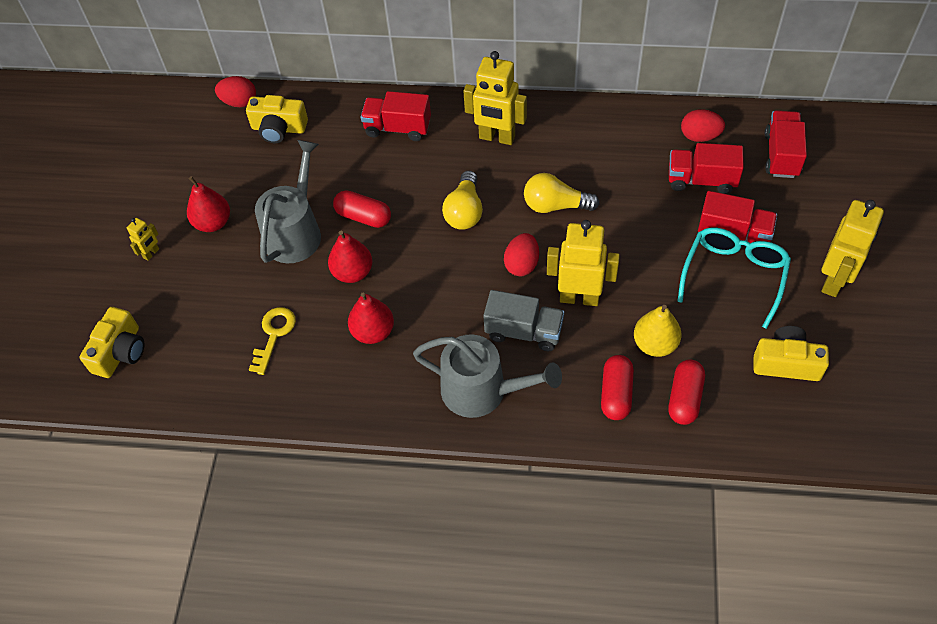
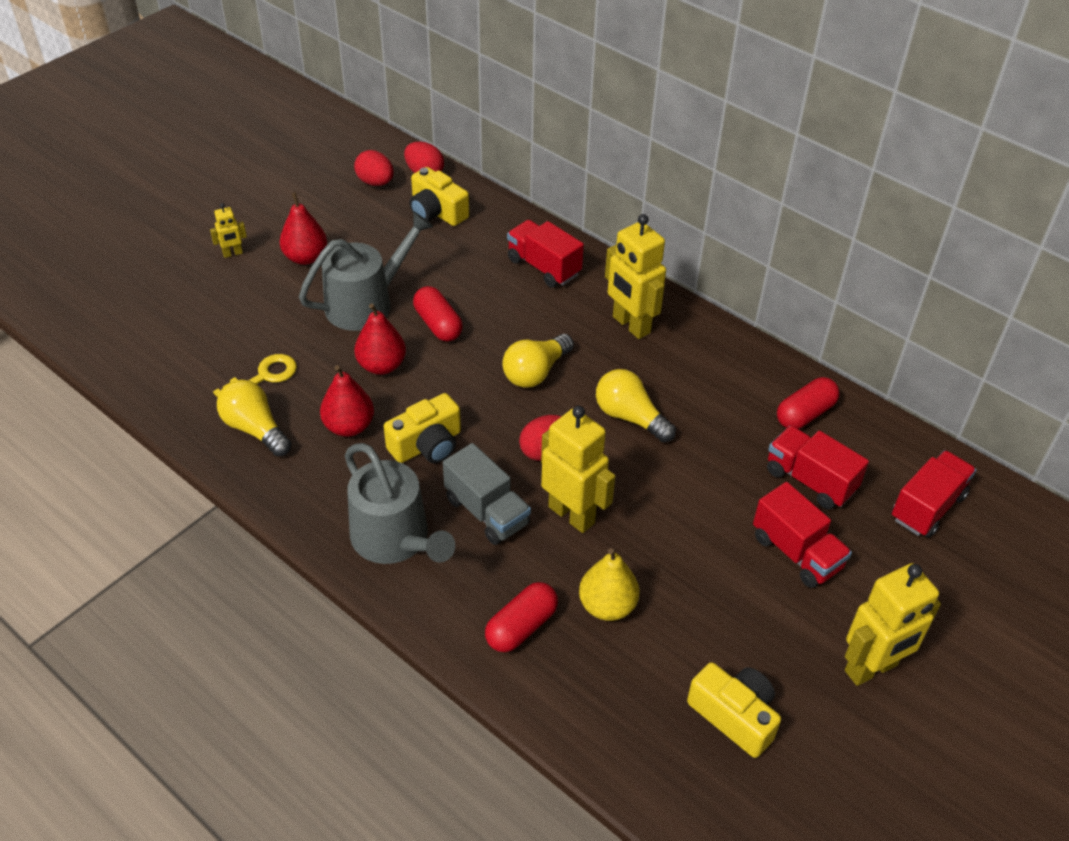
camera: 30 degrees right, 10 degrees down
yellow camera [80,307,144,378] -> yellow camera moved to [384,393,461,463]
red capsule [668,360,705,425] -> red capsule moved to [777,377,840,429]
turquoise glasses [677,228,791,329] -> none
red egg [681,109,725,142] -> red egg moved to [354,150,394,186]
none -> yellow light bulb [217,380,292,457]

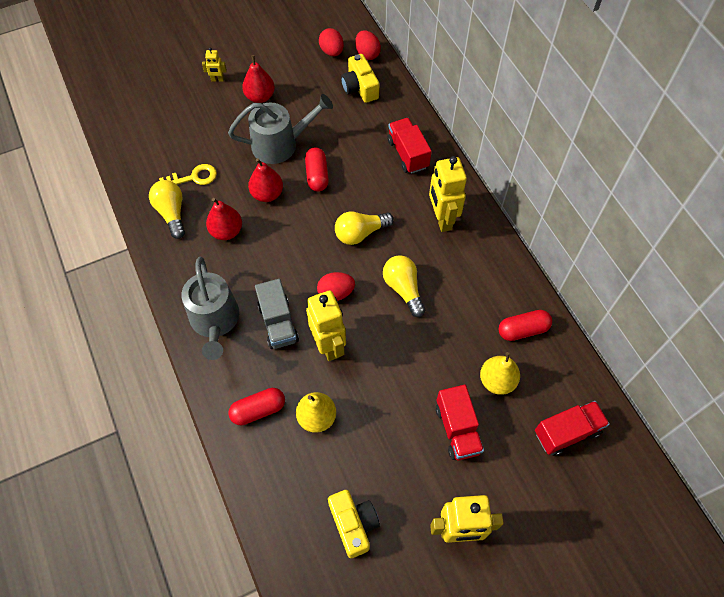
camera: 25 degrees right, 15 degrees up
yellow camera [384,393,461,463] -> none
red truck [767,426,869,509] -> yellow pear [480,352,520,395]

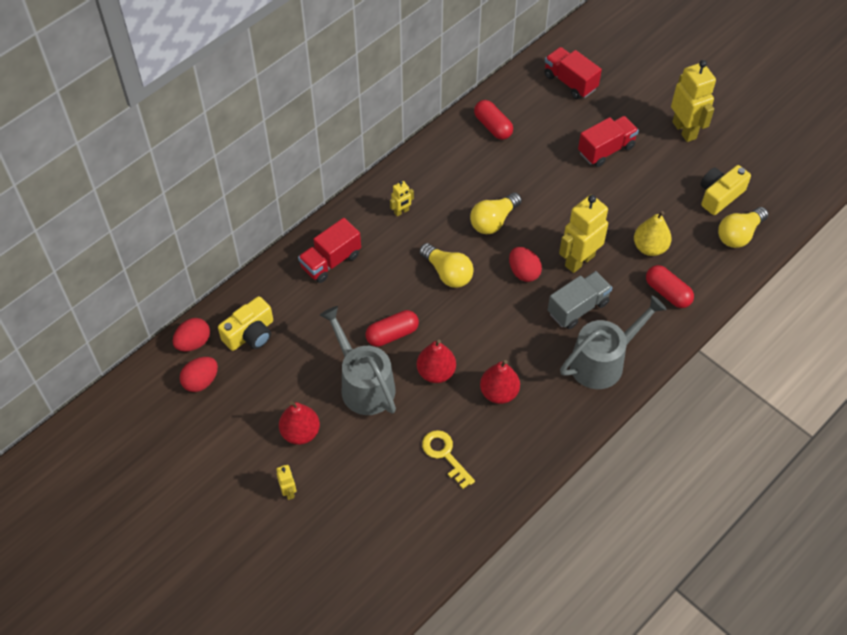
camera: 110 degrees left, 5 degrees down
yellow light bulb [149,180,185,239] -> yellow light bulb moved to [718,207,768,248]
yellow robot [429,156,467,232] -> yellow robot [390,181,414,217], size x0.48
yellow pear [480,352,520,395] -> none

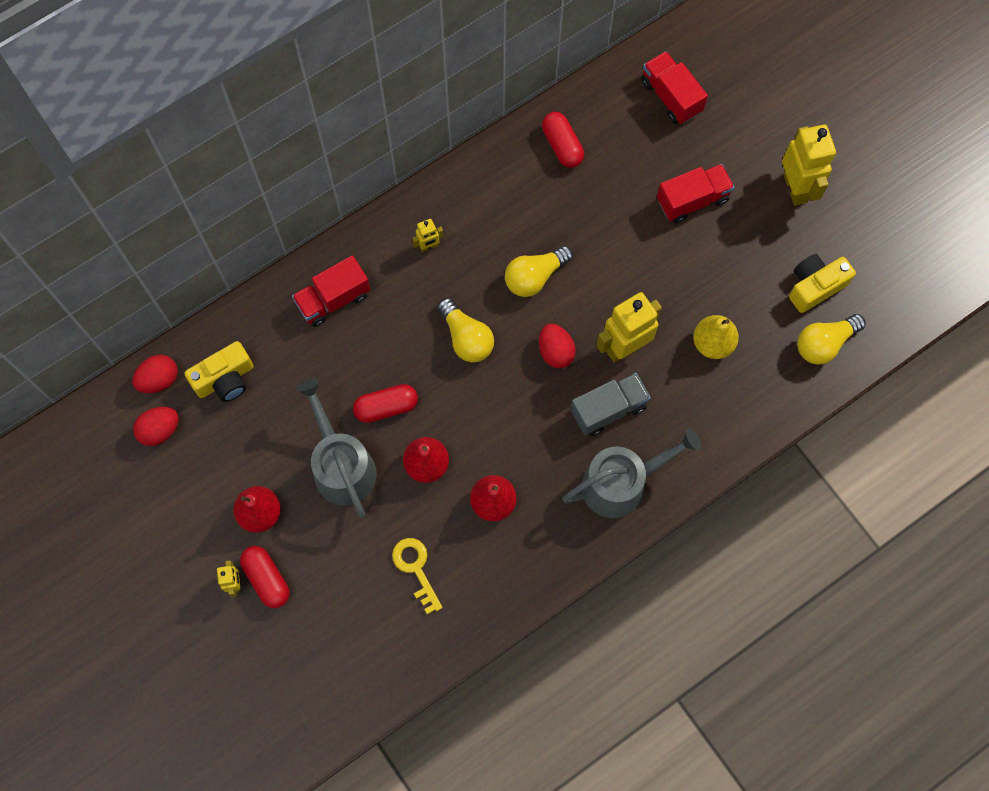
camera: 10 degrees right, 15 degrees up
red capsule [646,265,694,308] -> red capsule moved to [240,546,289,608]

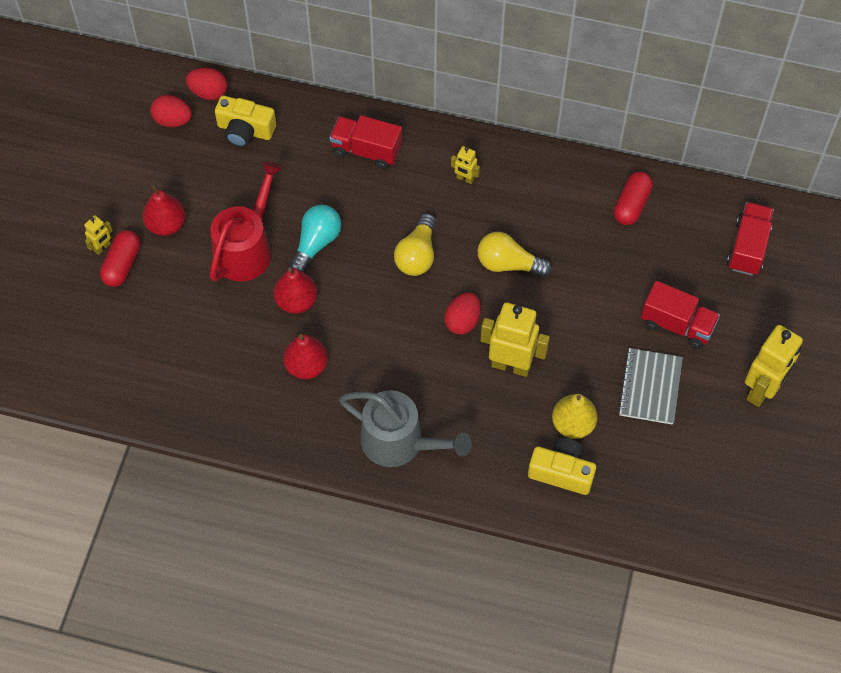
camera: 50 degrees right, 10 degrees down
grey watering can [296,379,377,518] -> red watering can [210,161,283,282]
red capsule [353,384,418,423] -> turquoise light bulb [289,205,342,273]
yellow key [392,538,443,614] -> none
grey truck [571,373,651,436] -> none
yellow camera [789,254,856,313] -> yellow camera moved to [528,438,596,495]
yellow light bulb [797,314,866,365] -> none
none -> grey notebook [618,348,683,425]

